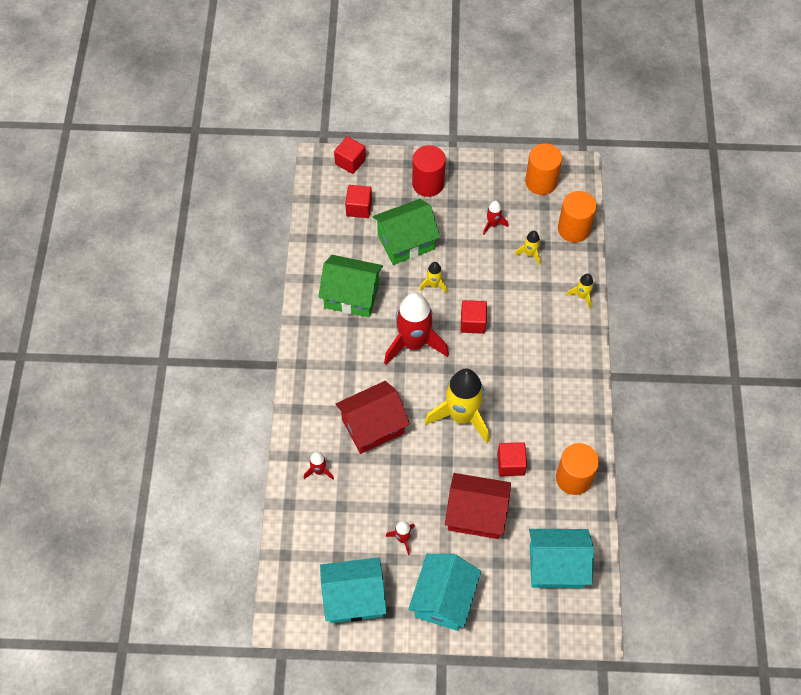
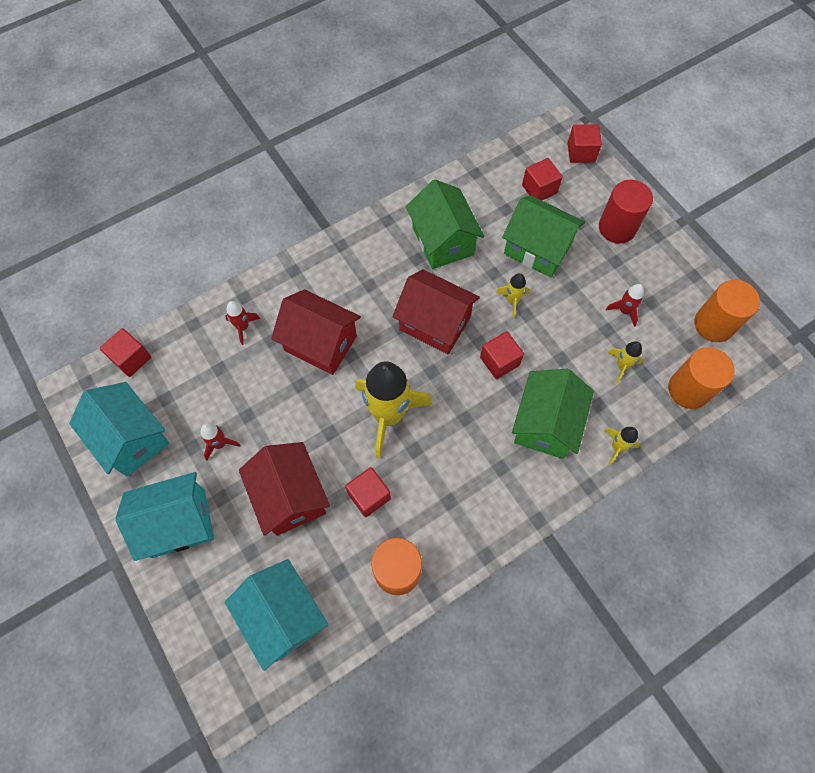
camera: 55 degrees right, 5 degrees up
red rocket [384,292,449,365] -> red house [392,269,480,354]
none -> red cube [100,328,151,377]
none -> green house [512,369,594,459]

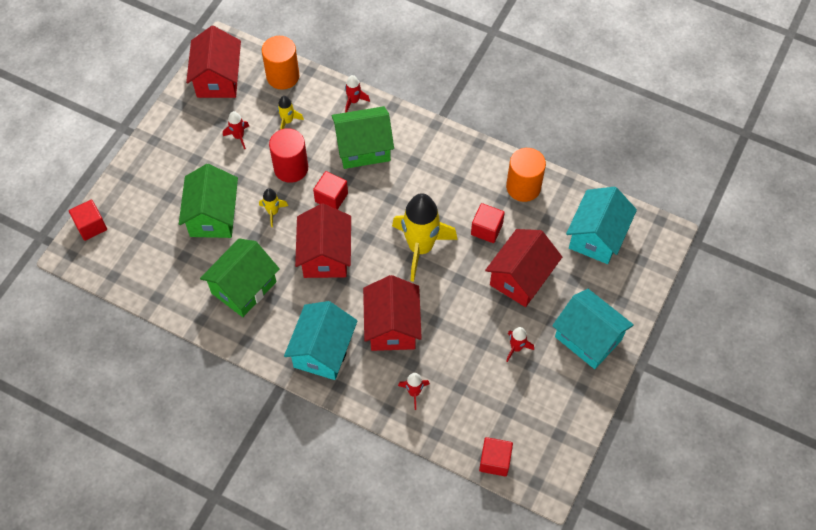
camera: 120 degrees left, 5 degrees down
turquoise house [69,382,170,476] -> turquoise house moved to [284,301,358,380]
red cube [522,158,563,200] -> none
red cylinder [599,180,653,244] -> red cylinder moved to [269,128,308,183]
yellow rocket [605,427,640,465] -> red rocket [345,75,370,113]
orange cylinder [694,280,760,342] -> red house [186,26,241,98]

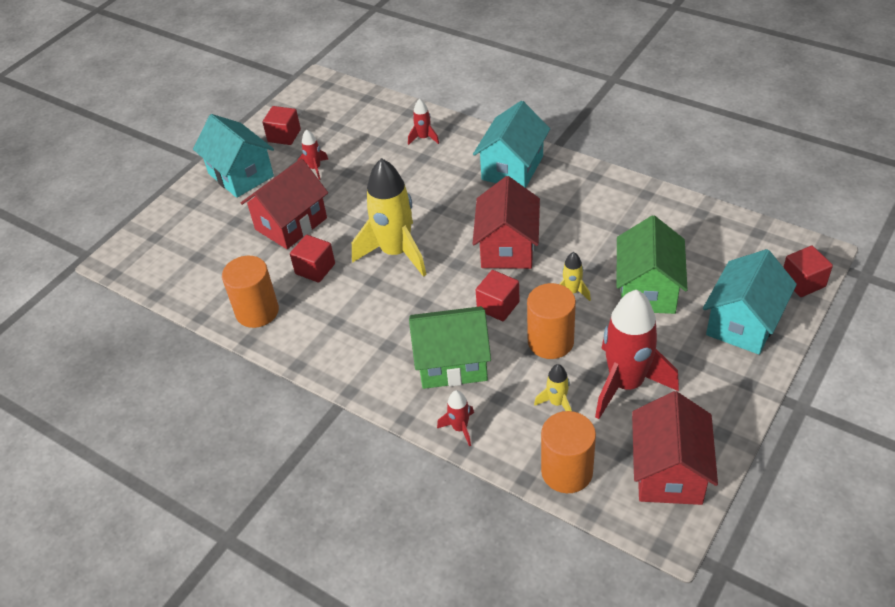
camera: 170 degrees left, 15 degrees down
green house [200,239,280,317] -> none
red rocket [223,111,249,149] -> red rocket [595,290,679,419], size x2.25
red cylinder [269,128,308,183] -> orange cylinder [527,283,576,359]
red house [363,275,422,351] -> none
red cube [479,437,513,476] -> red cube moved to [262,106,301,145]
turquoise house [566,187,637,264] -> turquoise house moved to [703,249,797,355]

